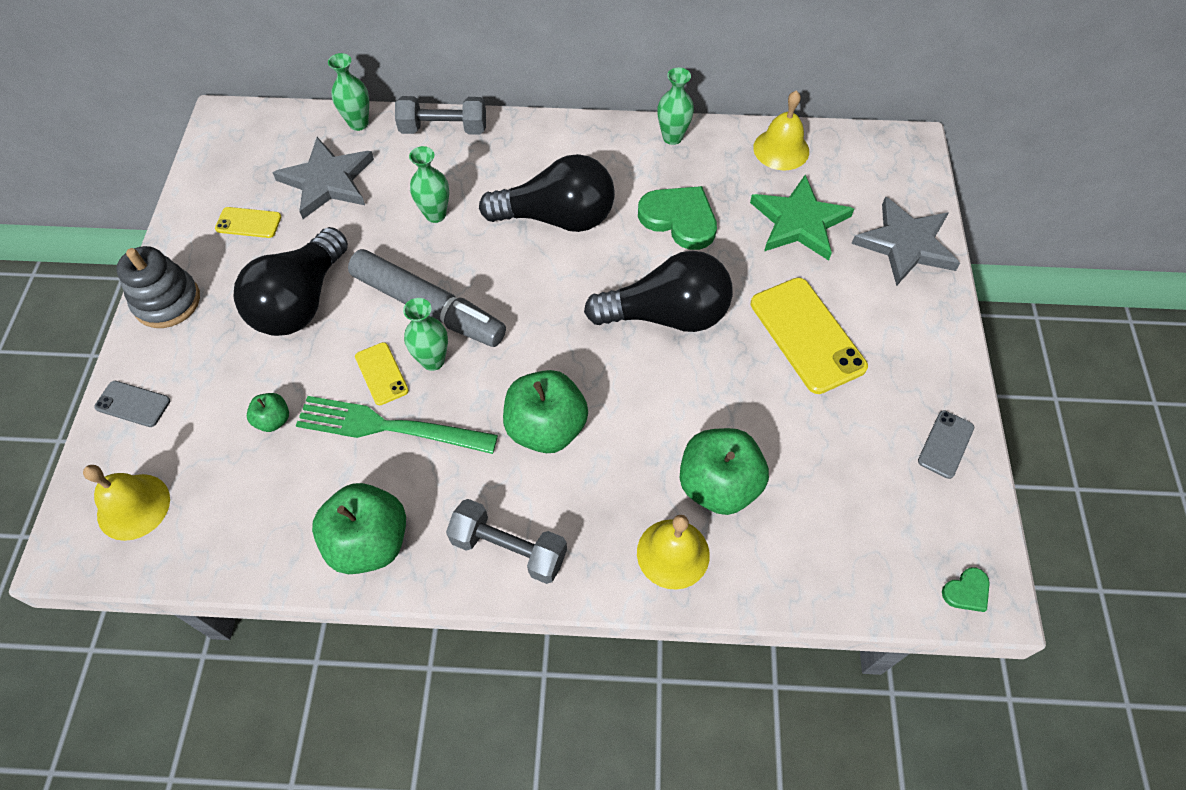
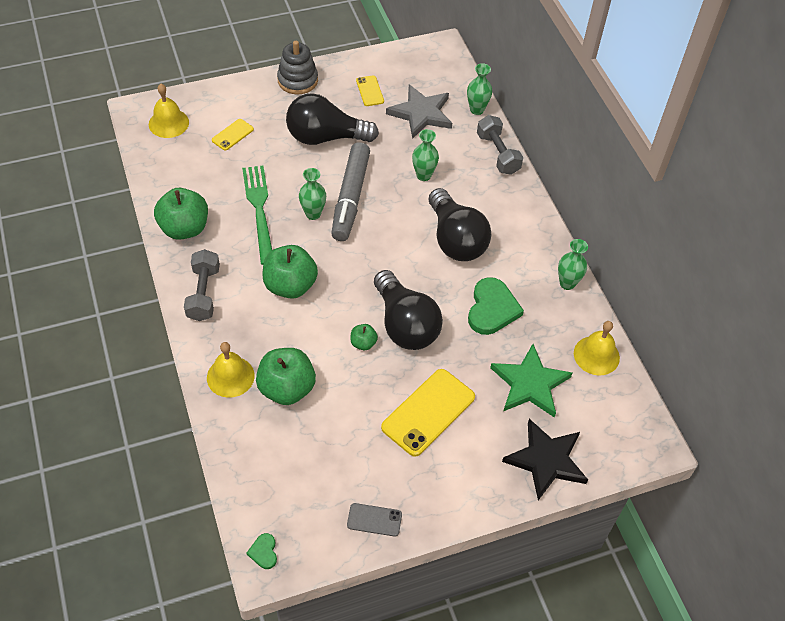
camera: 65 degrees right, 5 degrees down
grey phone [94,381,170,427] -> none
green apple [247,393,289,432] -> green apple moved to [350,324,378,350]
yellow phone [355,342,409,405] -> yellow phone moved to [212,119,254,151]
grey star [851,197,960,286] -> black star [502,419,588,500]
green heart [942,567,990,612] -> green heart turned 45 degrees clockwise [247,533,277,569]

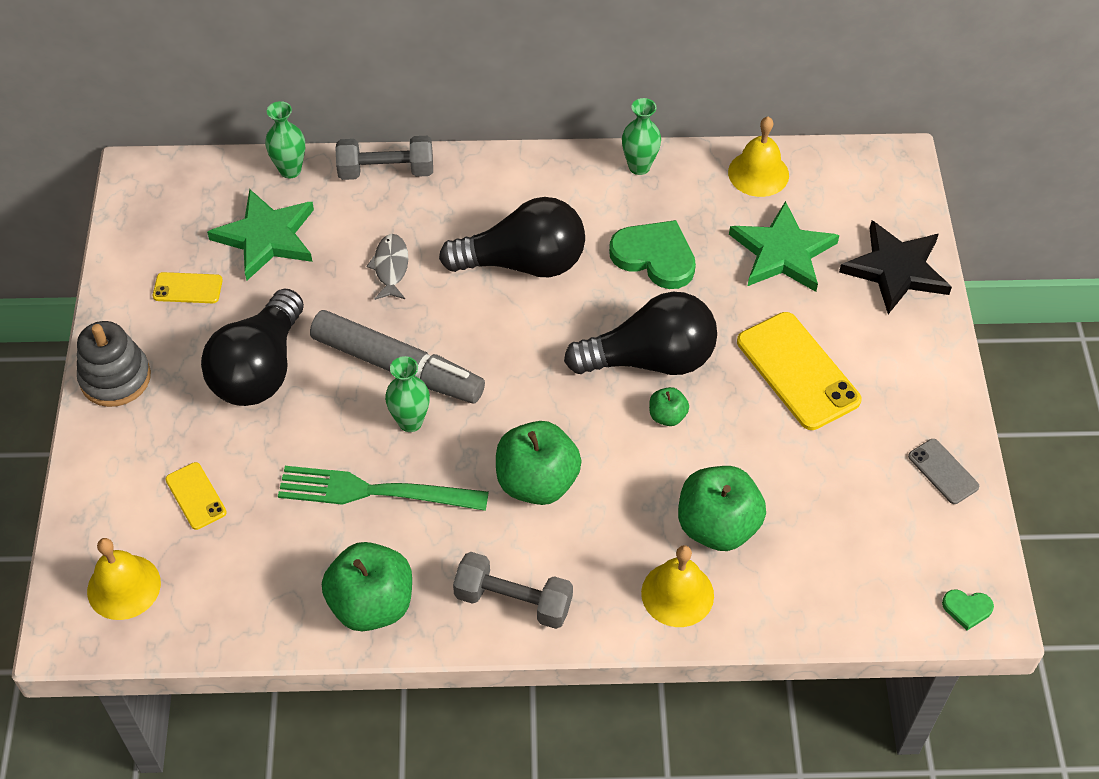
camera: 70 degrees left, 0 degrees up
grey phone [347,503,402,536] -> grey phone turned 60 degrees counterclockwise [908,439,979,504]
grey star [386,85,452,139] -> green star [207,189,314,281]
green vase [412,129,439,181] -> grey fish [366,234,408,300]

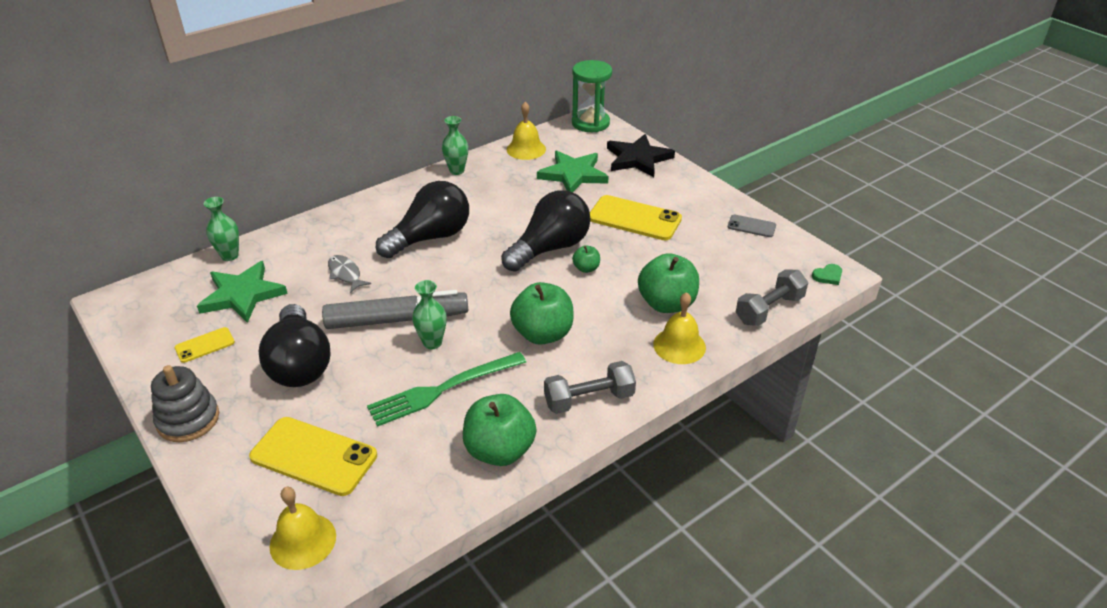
camera: 35 degrees left, 15 degrees down
yellow phone [165,462,227,530] -> yellow phone [249,417,377,496], size x1.93
grey dumbbell [336,136,433,180] -> grey dumbbell moved to [736,269,808,326]
green heart [609,220,696,289] -> none
none -> green hourglass [572,60,612,132]

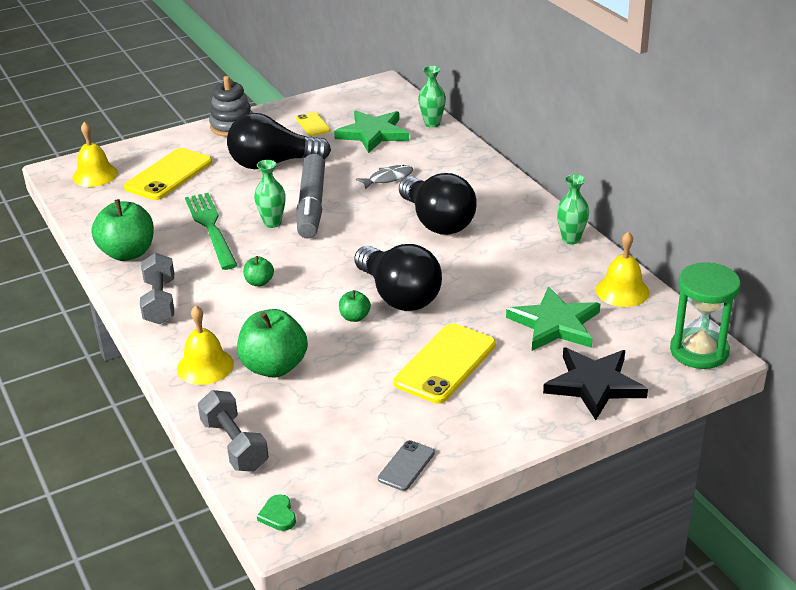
camera: 100 degrees right, 5 degrees down
green apple [510,282,574,345] -> green apple [243,256,274,286], size x0.48

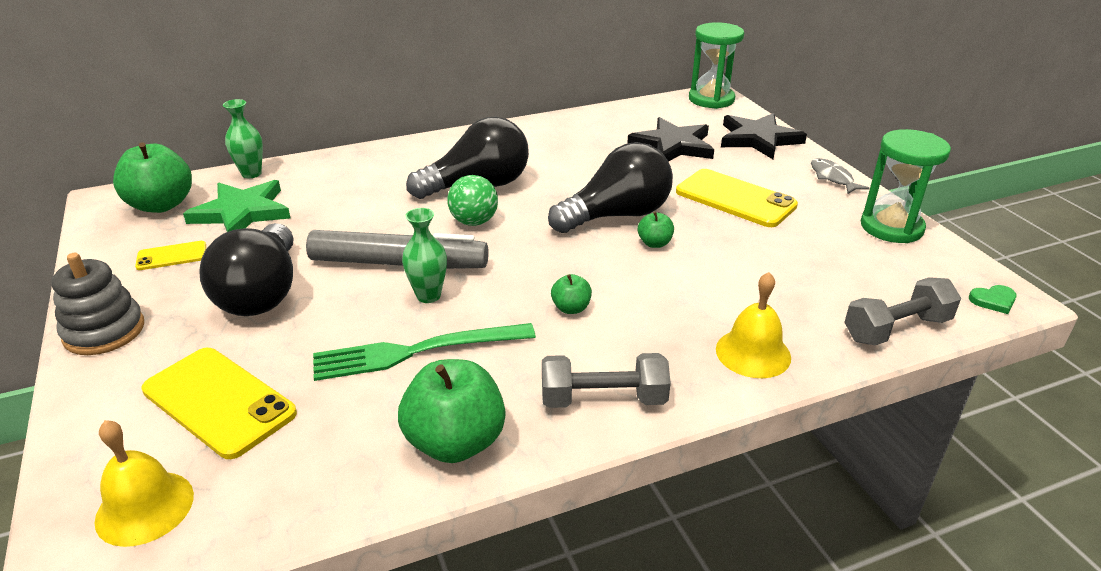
camera: 85 degrees left, 0 degrees up
green apple [237,309,308,378] -> green apple moved to [113,142,192,213]
grey fish [356,165,413,189] -> grey fish moved to [811,158,869,194]
grey phone [378,440,435,491] -> green hourglass [861,129,951,243]
green star [506,286,600,351] -> black star [627,117,714,162]
green vase [557,174,589,244] -> none
yellow bell [596,231,650,307] -> none
none -> green ball [447,175,498,226]

